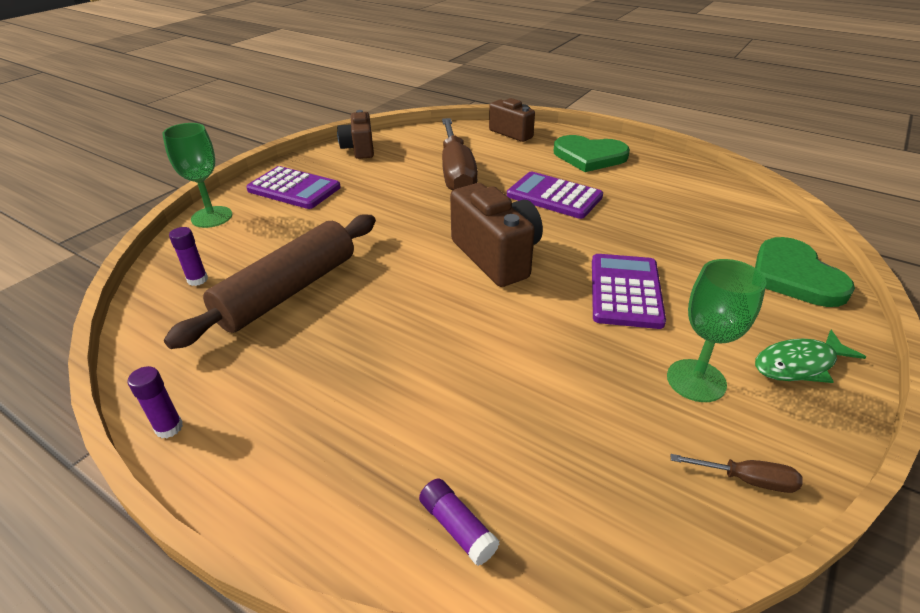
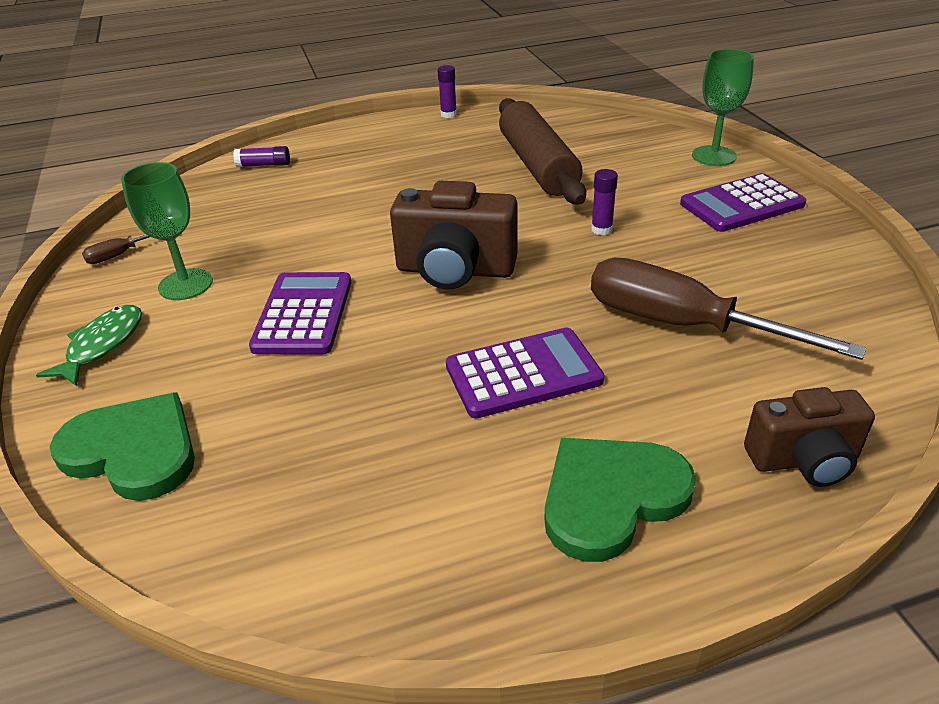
camera: 130 degrees right, 0 degrees up
purple glue stick [169,227,208,286] -> purple glue stick moved to [591,169,618,235]
brown camera [337,110,374,159] -> none
purple calculator [592,254,666,329] -> purple calculator turned 135 degrees counterclockwise [249,272,351,354]

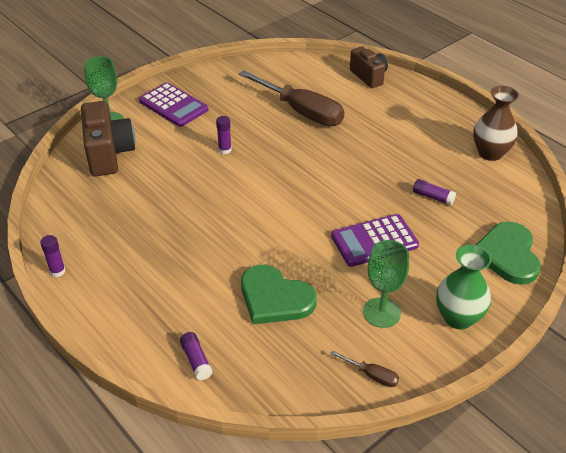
camera: 115 degrees left, 5 degrees up
green fish [36,305,142,386] -> green vase [436,245,492,329]
brown camera [390,181,517,289] -> brown camera moved to [81,101,136,176]
purple calculator [446,327,604,418] -> none
brown rolling pin [499,98,586,204] -> none
green heart [544,438,696,562] -> green heart moved to [241,265,317,324]
brown screwdriver [591,258,866,360] -> brown screwdriver turned 60 degrees counterclockwise [239,70,344,126]
none -> purple glue stick [413,179,456,205]
none -> brown vase [473,86,519,161]

